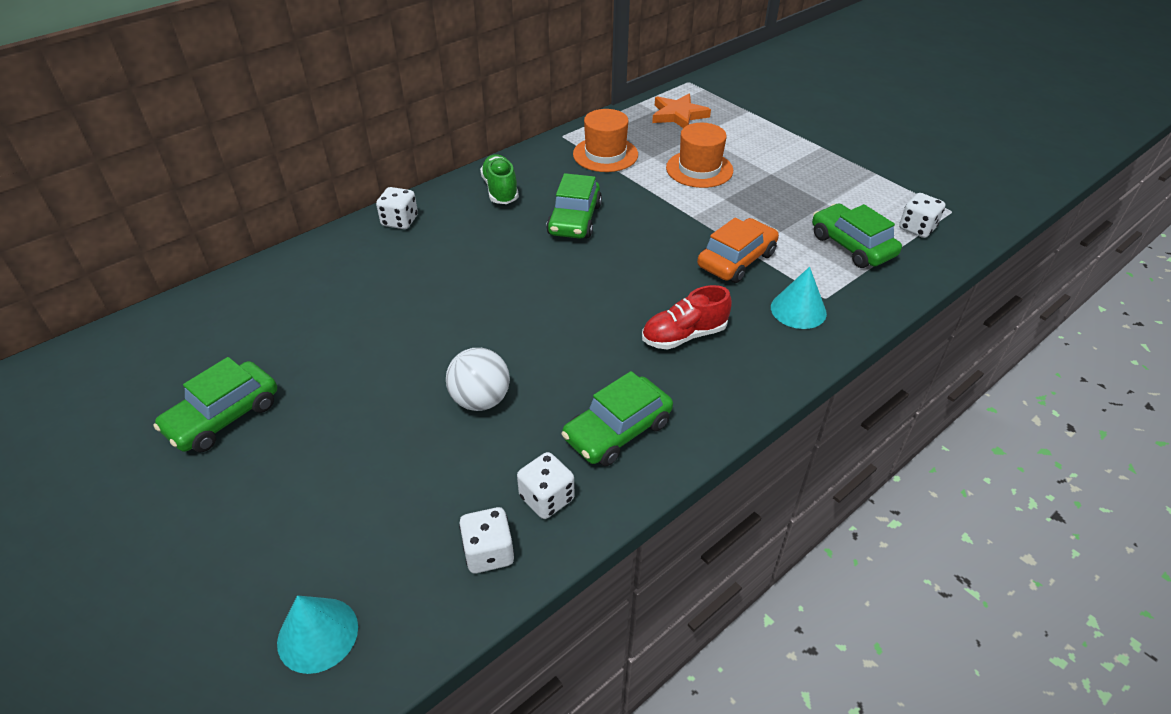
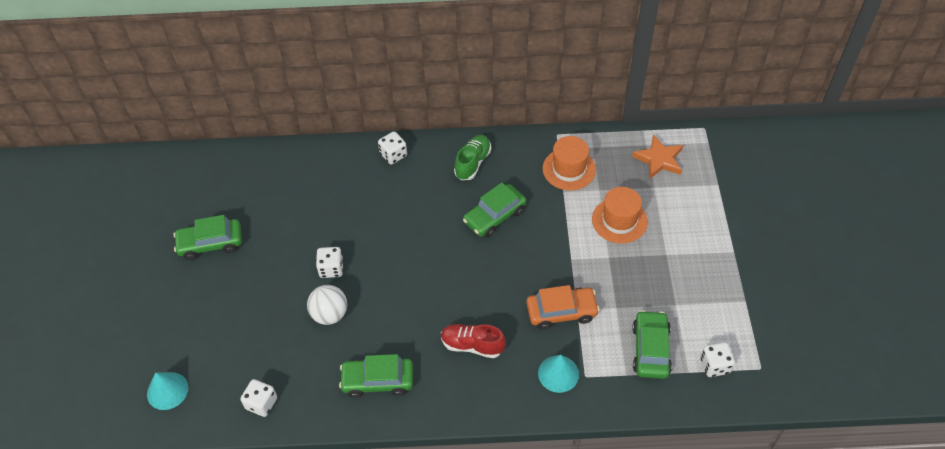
camera: 40 degrees right, 10 degrees up
white dice [517,452,574,519] -> white dice moved to [316,247,343,278]

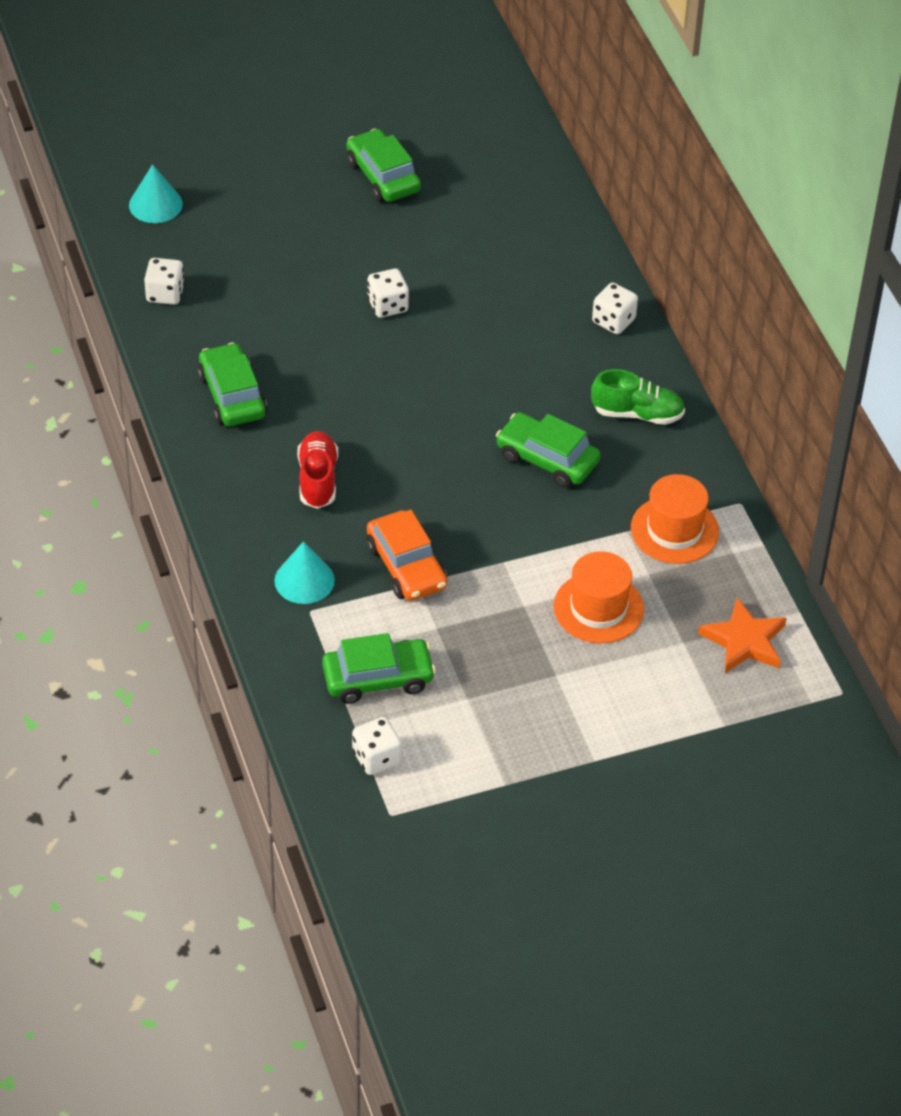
camera: 70 degrees right, 5 degrees down
white ball [307,285,347,325] -> none

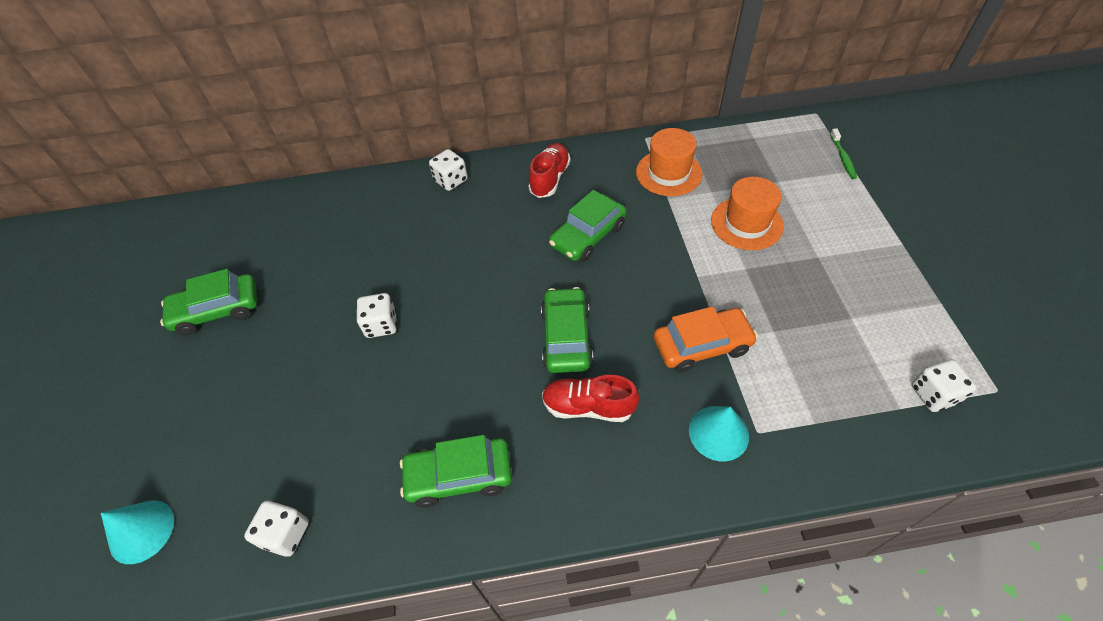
camera: 75 degrees left, 5 degrees up
green car [322,633,436,704] -> green car moved to [541,287,593,373]
green shoe [591,369,685,425] -> red shoe [528,143,571,198]
orange star [698,598,786,673] -> none
none -> green toothbrush [830,128,857,179]

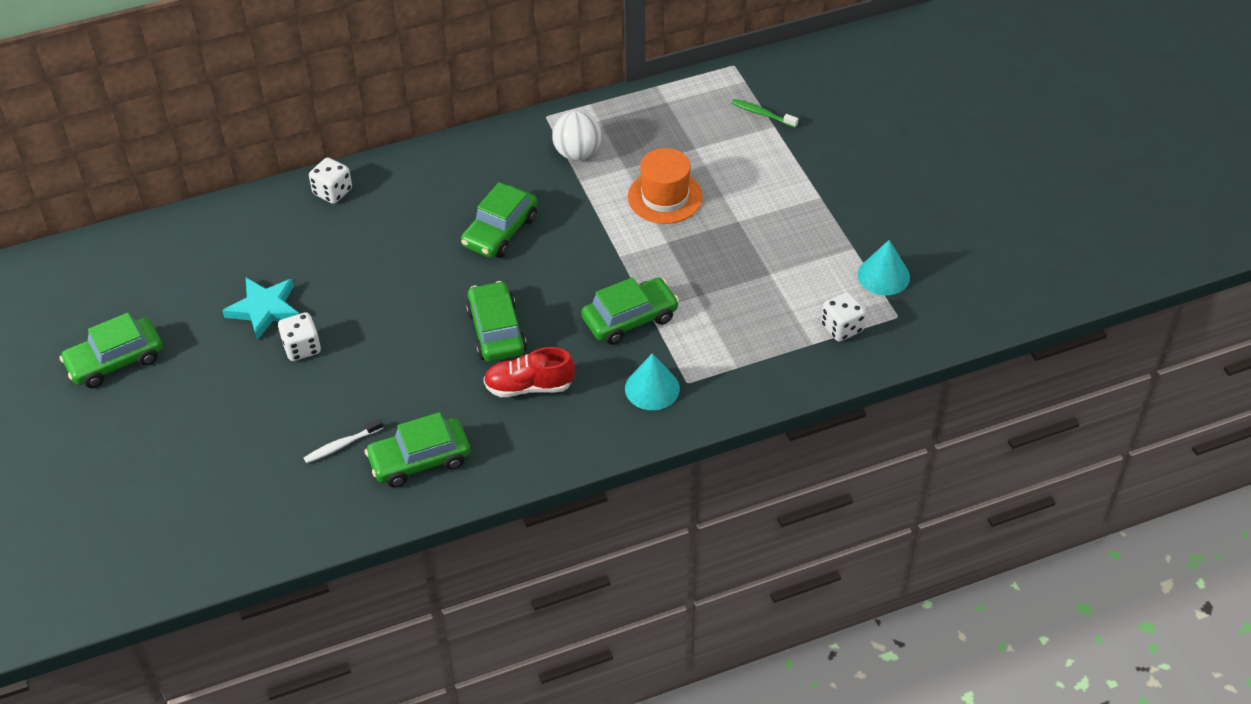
camera: 15 degrees left, 5 degrees down
turquoise cone [101,500,174,564] -> turquoise cone moved to [858,240,910,295]
white dice [244,501,309,557] -> none
red shoe [528,143,571,198] -> none
orange hat [636,128,703,196] -> white ball [552,111,601,161]
orange car [654,306,758,373] -> green car [581,277,679,345]
green toothbrush [830,128,857,179] -> green toothbrush turned 135 degrees clockwise [731,99,798,128]
none -> turquoise star [222,278,299,340]
none -> white toothbrush [304,418,383,463]

